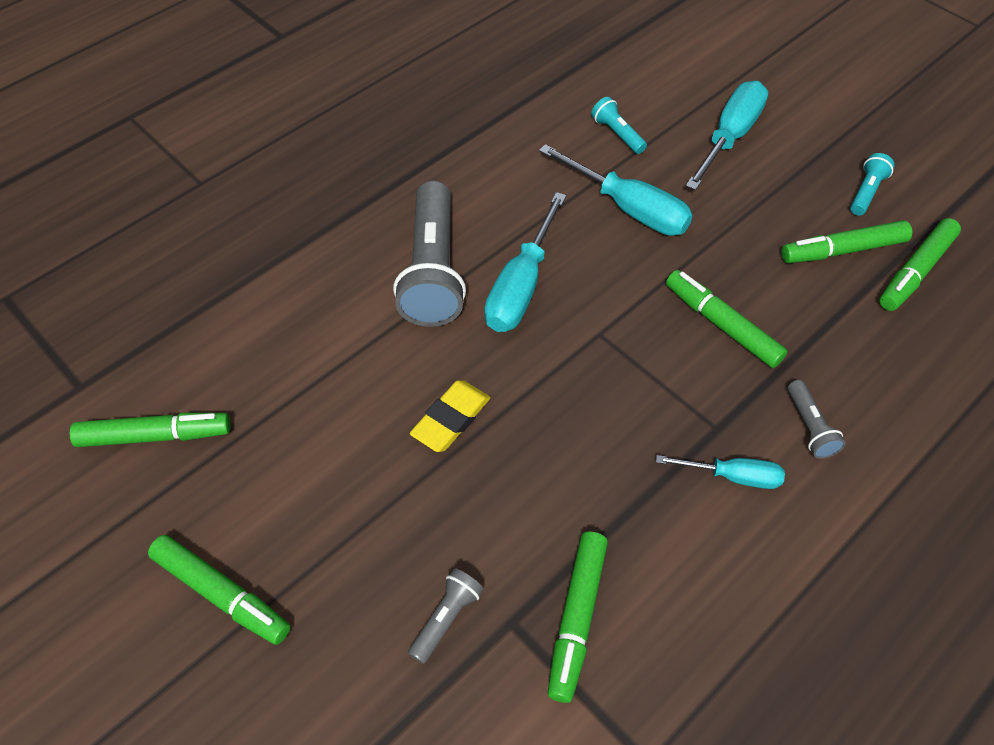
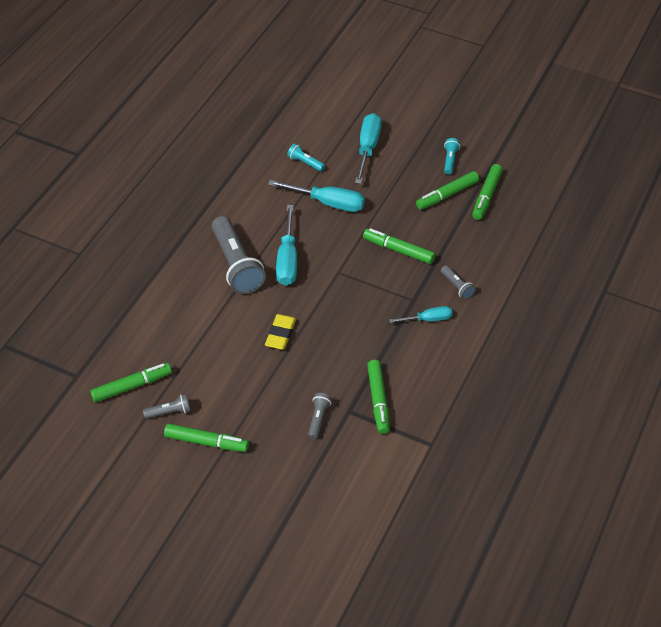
camera: 20 degrees left, 5 degrees down
none -> grey flashlight [143,394,190,419]

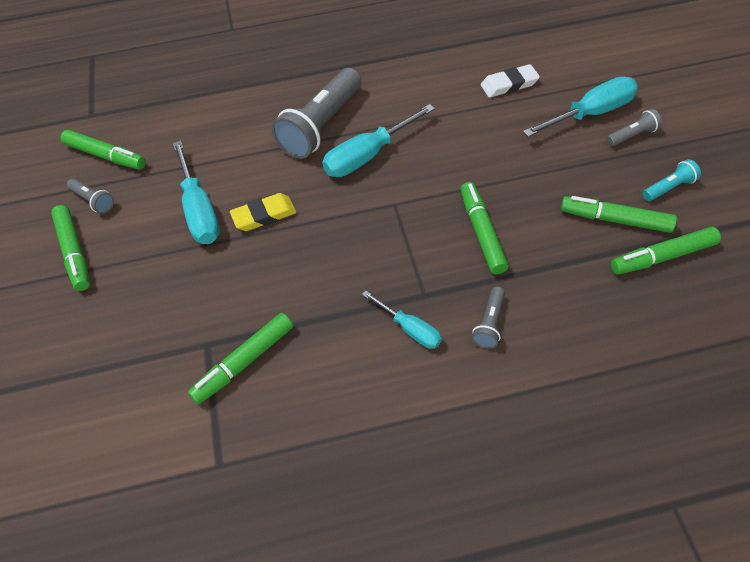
camera: 55 degrees right, 5 degrees up
turquoise screwdriver [268,180,365,212] -> turquoise screwdriver moved to [172,141,220,244]
turquoise flashlight [287,144,325,172] -> white eraser [481,64,540,98]
grey flashlight [308,393,332,439] -> grey flashlight moved to [606,109,662,147]

